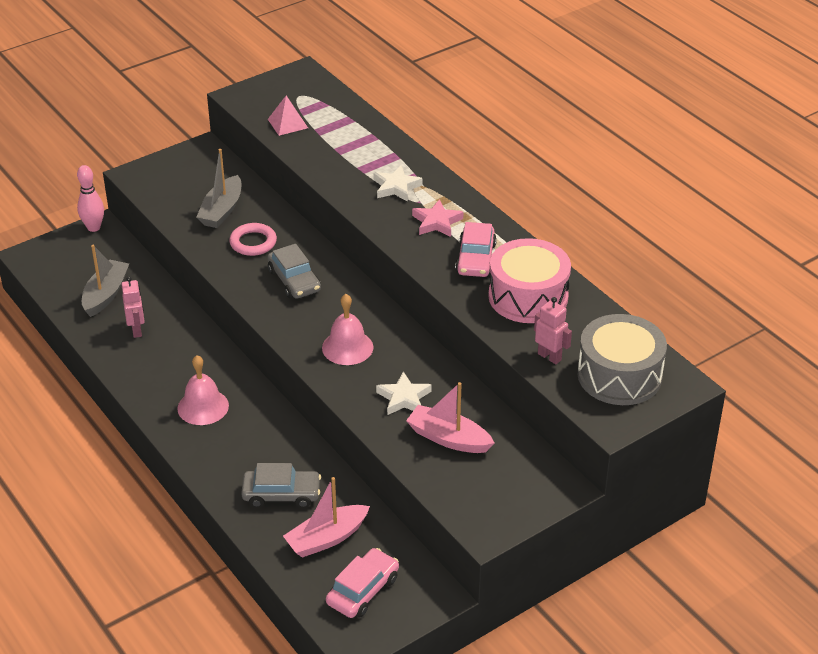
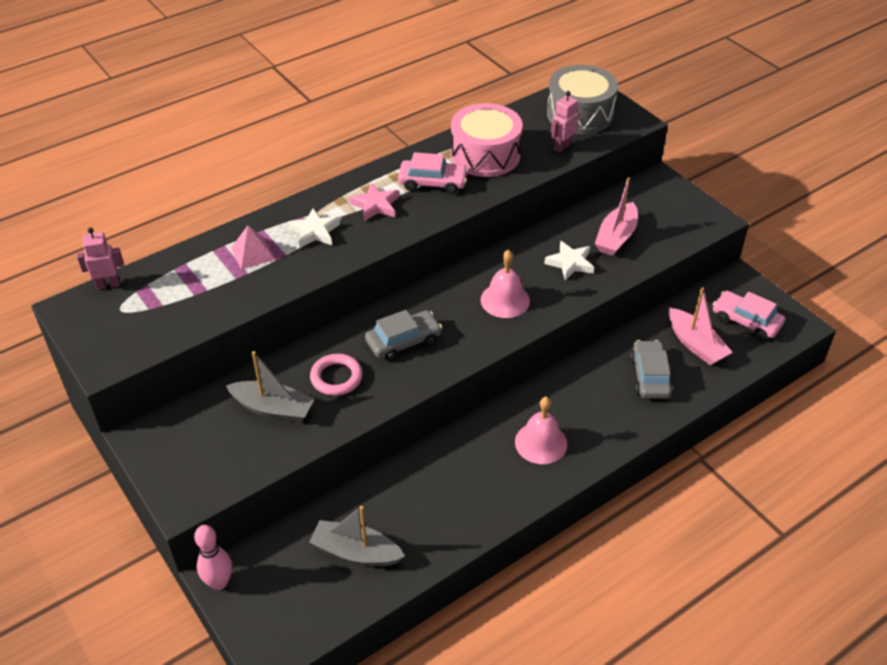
camera: 90 degrees left, 5 degrees up
pink robot [121,276,145,338] -> pink robot moved to [77,227,124,290]
pink pyramid [268,96,308,136] -> pink pyramid moved to [231,226,275,270]

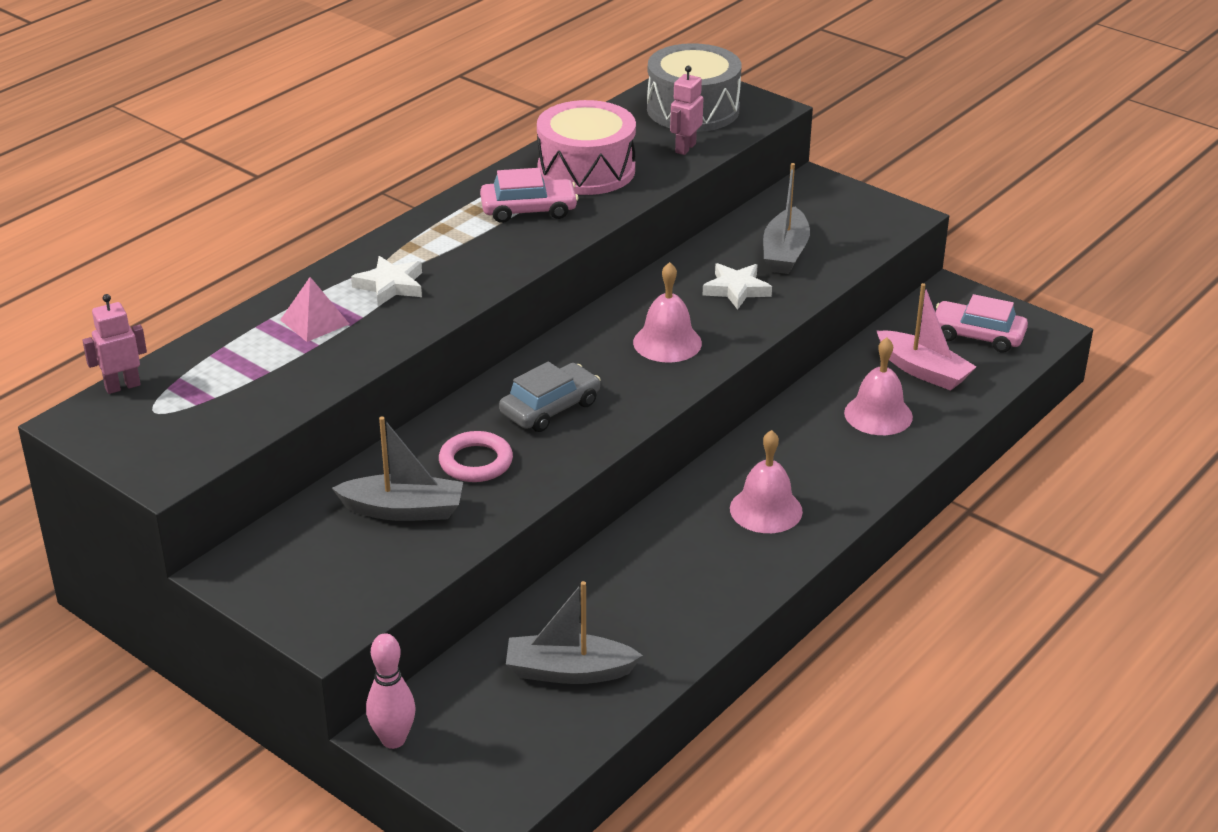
camera: 15 degrees left, 10 degrees down
pink star [349,183,399,221] -> none
pink boat [595,177,638,256] -> grey boat [763,163,810,274]
grey car [630,340,673,399] -> pink bell [844,338,913,435]

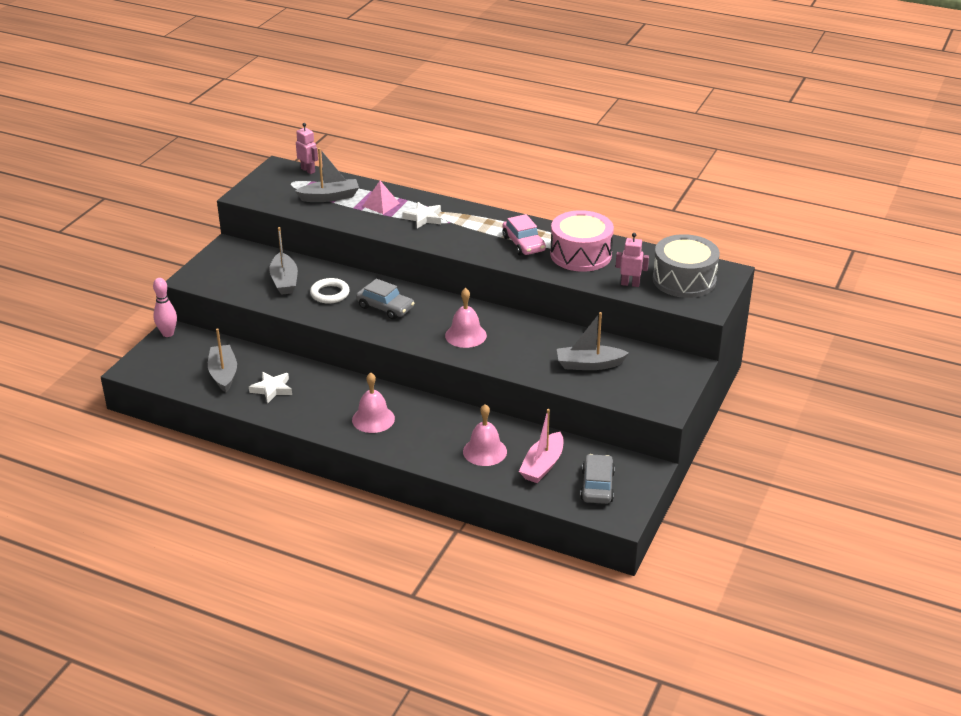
camera: 75 degrees right, 0 degrees up
pink ring [439,431,513,482] -> white ring [310,278,350,304]
white star [703,263,772,310] -> white star moved to [249,372,292,403]
pink car [935,294,1028,353] -> grey car [580,454,615,504]
none -> grey boat [295,148,359,202]

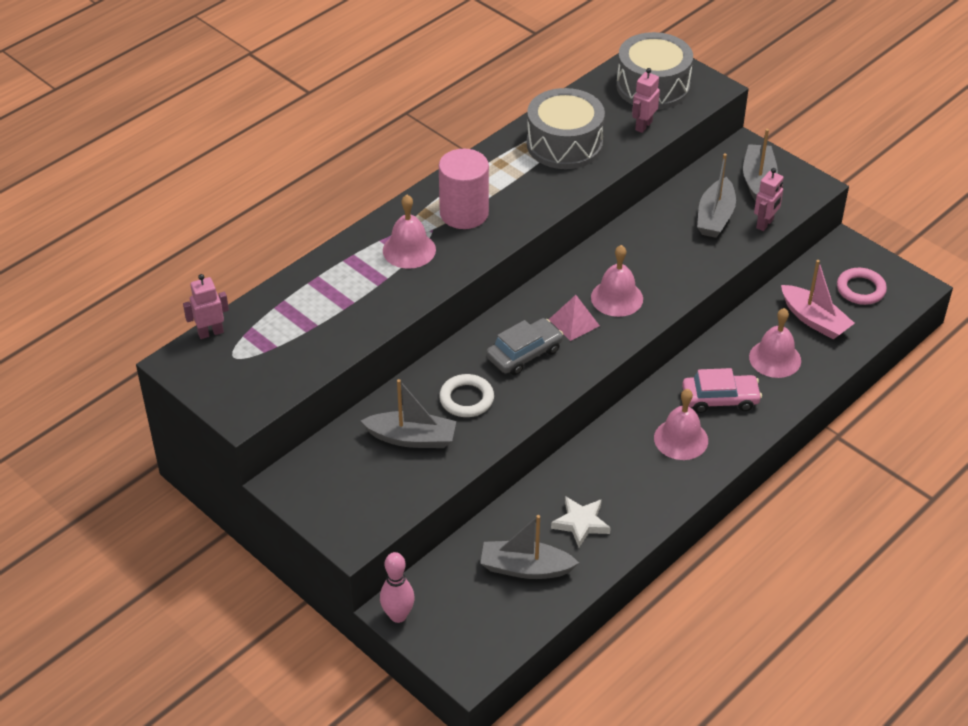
camera: 70 degrees left, 10 degrees up
grey boat [295,148,359,202] -> grey boat moved to [743,129,778,201]
pink pyramid [363,181,399,214] -> pink pyramid moved to [549,295,600,341]
white star [402,202,441,229] -> pink bell [383,195,436,269]
pink car [502,214,546,256] -> pink car moved to [682,368,762,413]
pink drum [550,210,614,272] -> grey drum [527,88,605,169]
grey car [580,454,615,504] -> pink ring [837,268,887,305]
none -> pink cylinder [439,149,489,229]
none -> pink robot [754,168,783,231]

